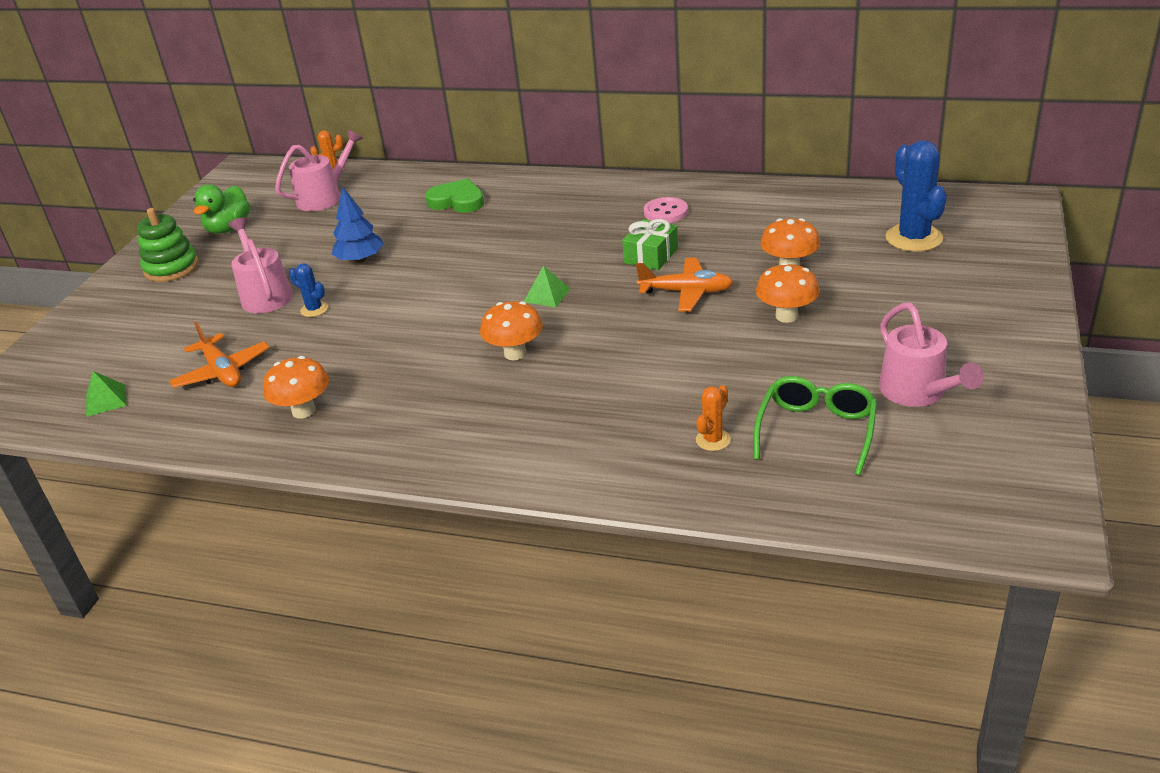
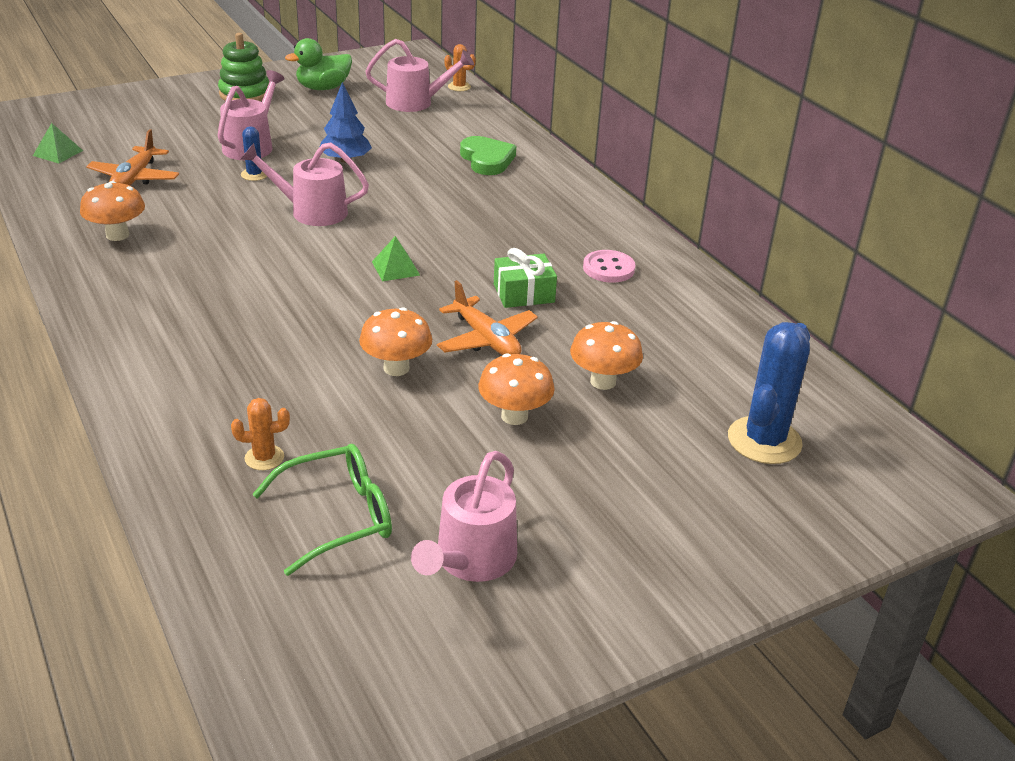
camera: 40 degrees right, 0 degrees up
orange mushroom [480,301,543,360] -> orange mushroom moved to [359,307,432,376]
none -> pink watering can [241,142,369,226]

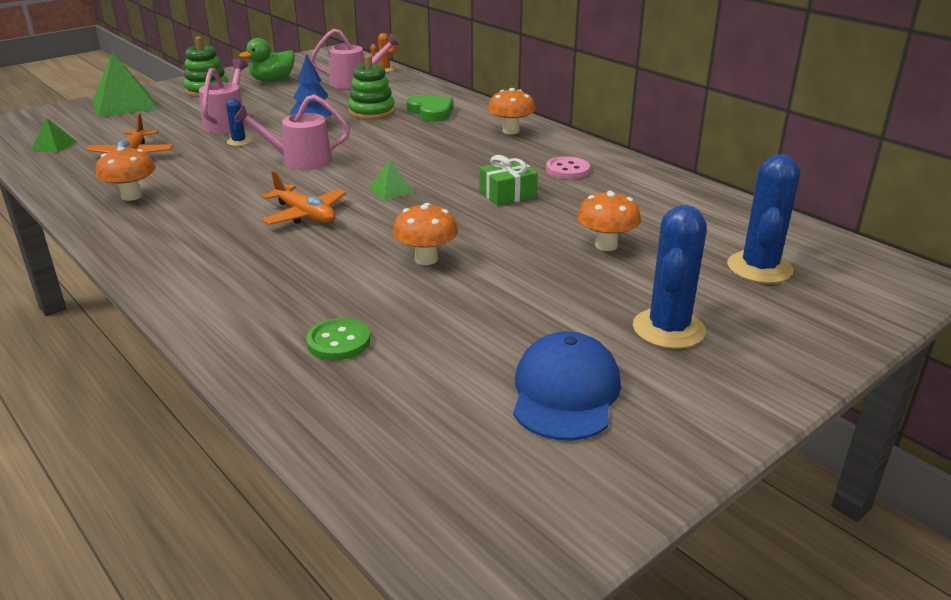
camera: 10 degrees left, 5 degrees down
orange cactus [231,398,290,470] -> green button [306,318,370,360]
green glasses [252,444,392,576] -> none
pink watering can [411,451,517,582] -> blue cap [513,331,621,441]
orange plane [437,280,538,355] -> orange plane moved to [261,171,347,225]
orange mushroom [478,353,555,425] -> orange mushroom moved to [488,88,536,134]
none -> green pyramid [92,52,158,118]
none -> green stacking toy [348,55,395,120]
none -> blue cactus [633,205,707,349]

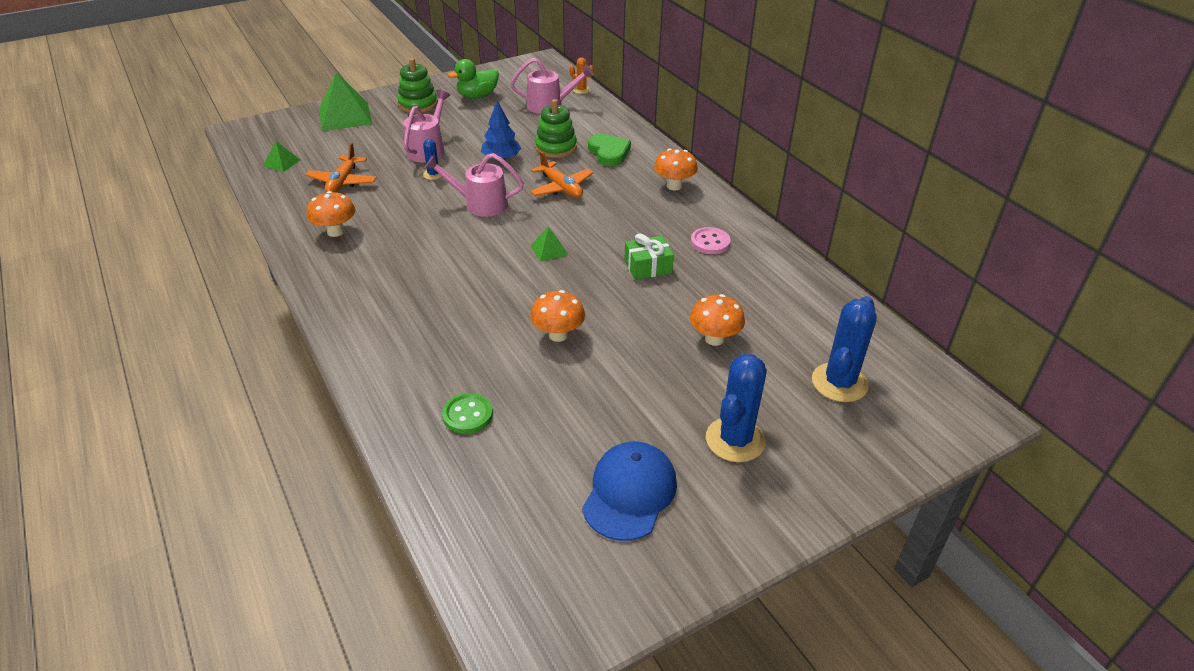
camera: 10 degrees right, 10 degrees up
orange plane [261,171,347,225] -> orange plane moved to [530,151,593,198]

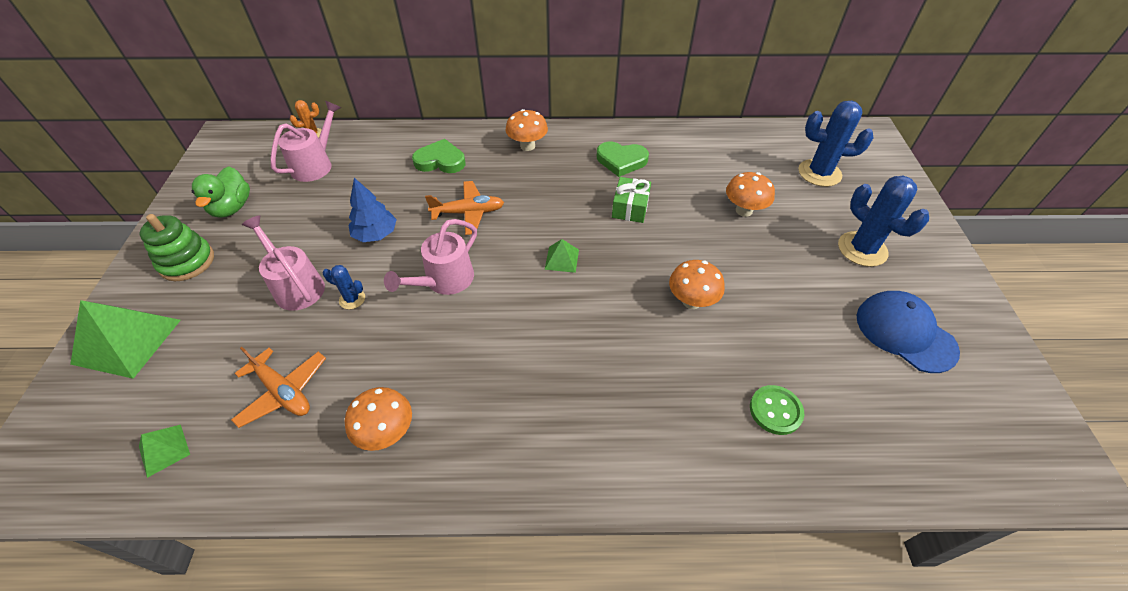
camera: 60 degrees left, 10 degrees up
green stacking toy [535,99,577,158] -> none
pink button [691,227,731,254] -> green heart [597,142,649,177]
blue cactus [812,296,877,402] -> blue cactus turned 45 degrees counterclockwise [798,100,874,187]

